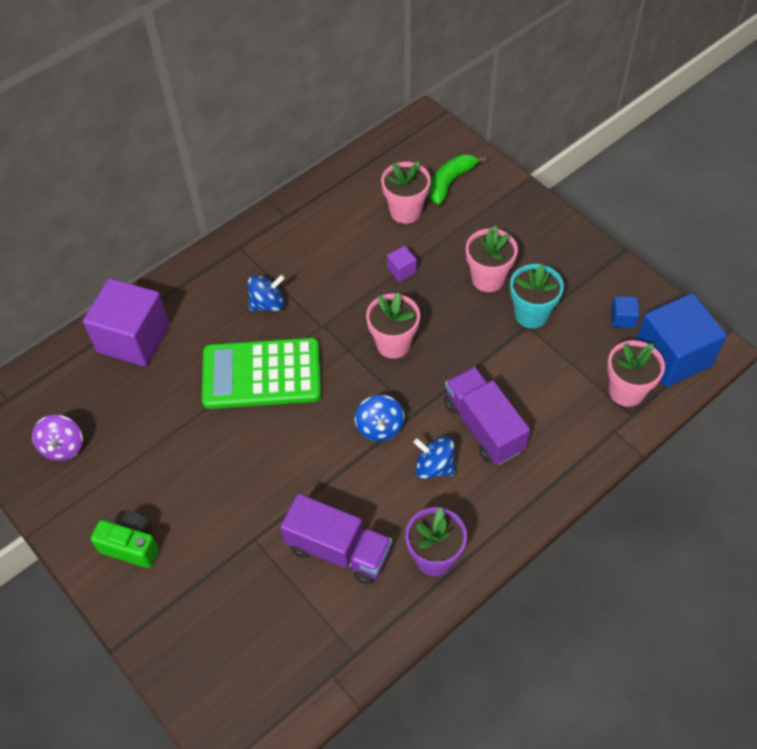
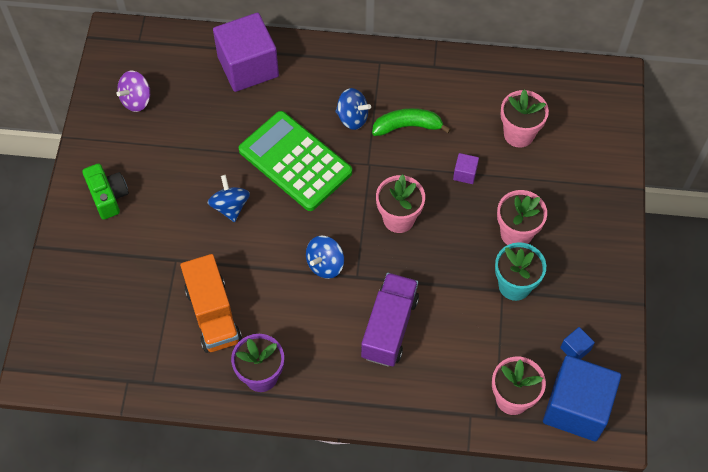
camera: 45 degrees right, 5 degrees up
purple truck [280,494,392,585] -> orange truck [180,254,242,353]
blue spinning top [413,436,455,479] -> blue spinning top moved to [208,175,250,222]
green banana [429,154,487,205] -> green banana moved to [372,108,451,136]

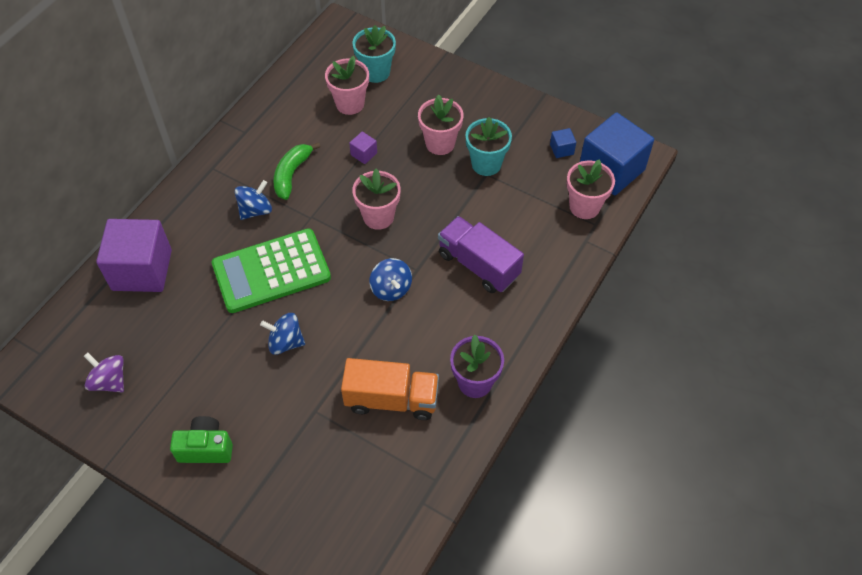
camera: 65 degrees left, 5 degrees down
purple spinning top [116,71,150,112] -> purple spinning top turned 150 degrees clockwise [84,353,124,392]
none -> turquoise flower pot [353,25,396,83]

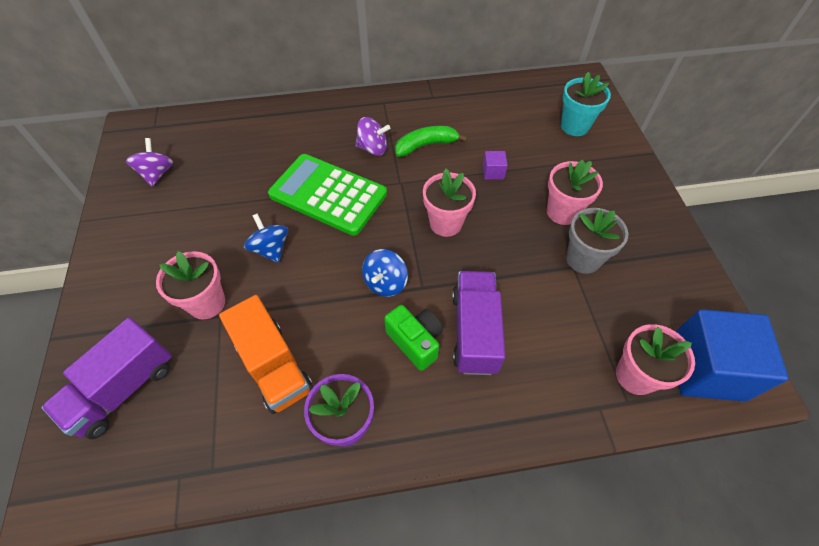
camera: 50 degrees right, 0 degrees up
purple cube [96,219,172,292] -> none
green camera [170,416,233,463] -> green camera moved to [384,305,443,371]
blue spinning top [235,180,272,220] -> purple spinning top [355,117,390,156]
pink flower pot [325,56,369,115] -> pink flower pot moved to [156,251,225,319]
turquoise flower pot [466,117,512,176] -> grey flower pot [566,208,628,274]
blue cube [550,128,576,158] -> none
none -> purple truck [41,317,172,439]

